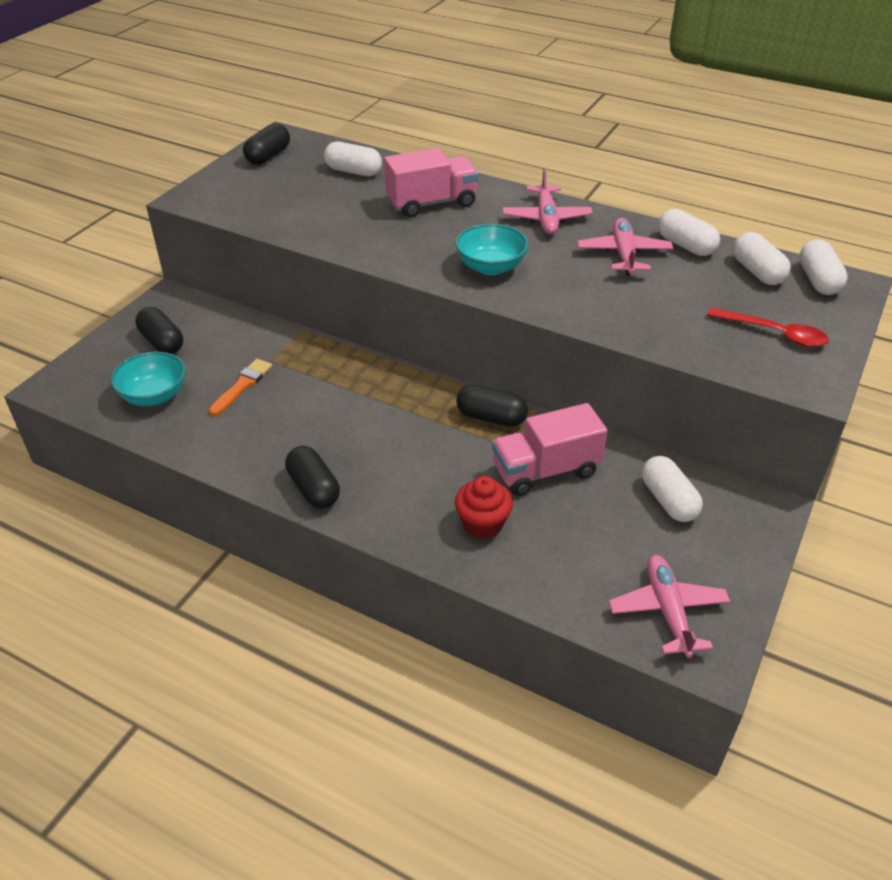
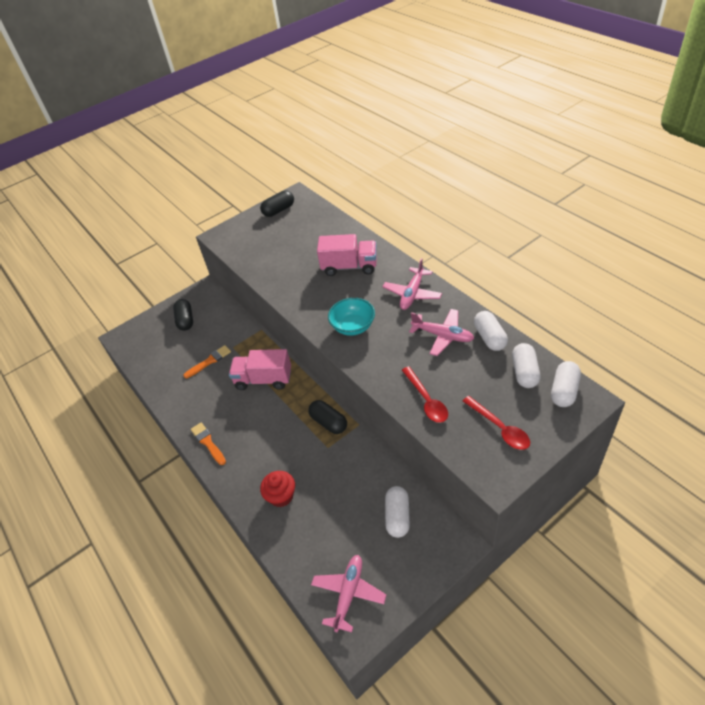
camera: 30 degrees right, 5 degrees up
turquoise bowl [111,352,186,406] -> none
black capsule [285,446,340,509] -> orange brush [191,423,226,465]
white capsule [324,141,382,176] -> none
pink truck [492,403,607,496] -> pink truck moved to [229,349,291,390]
pink plane [578,218,673,276] -> pink plane turned 90 degrees clockwise [409,309,474,356]
none -> red spoon [402,366,448,423]

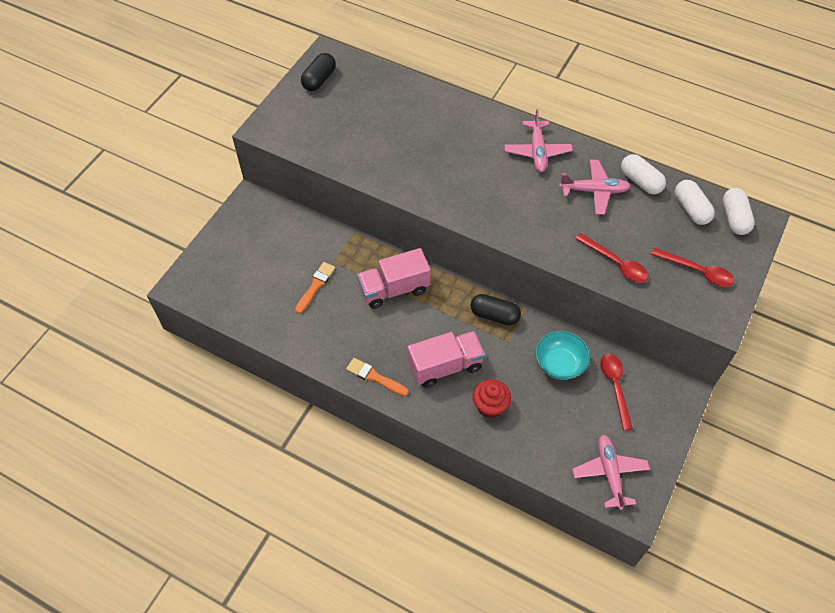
camera: 30 degrees left, 10 degrees up
black capsule [173,299,193,331] -> none
pink truck [317,234,377,276] -> pink truck moved to [408,331,485,388]
turquoise bowl [328,298,375,336] -> turquoise bowl moved to [535,331,590,380]
white capsule [385,486,410,538] -> red spoon [600,353,633,431]

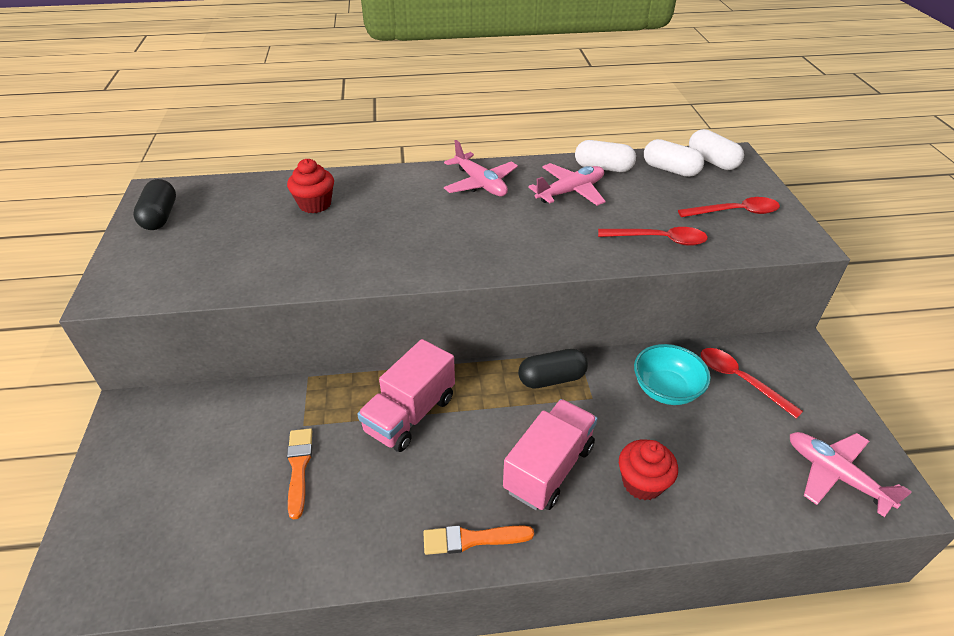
camera: 35 degrees left, 15 degrees down
none -> red cupcake [287,159,334,213]

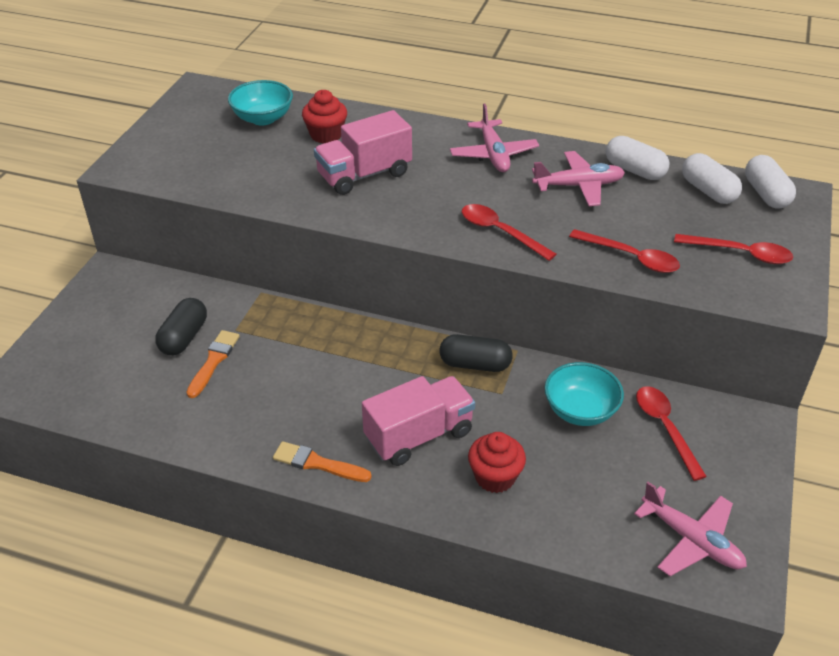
camera: 25 degrees right, 0 degrees up
black capsule [133,179,176,230] -> black capsule moved to [155,298,207,355]
pink truck [357,339,455,452] -> pink truck moved to [314,110,412,195]
pink plane [790,432,912,517] -> pink plane turned 150 degrees clockwise [634,482,747,576]
none -> turquoise bowl [228,80,293,125]
none -> red spoon [462,204,556,261]

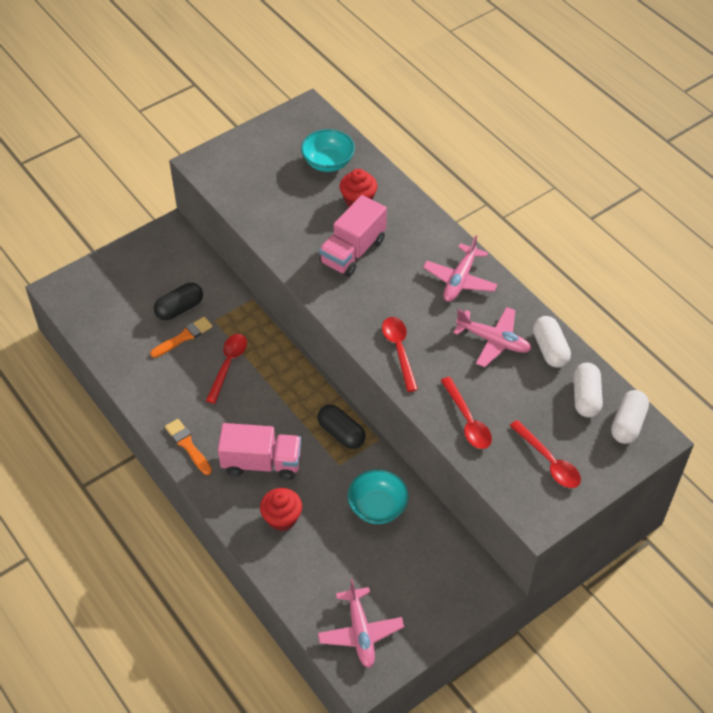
camera: 35 degrees right, 10 degrees up
pink truck [314,110,412,195] -> pink truck turned 60 degrees counterclockwise [319,195,387,277]
red spoon [636,386,707,481] -> red spoon moved to [206,334,247,404]

